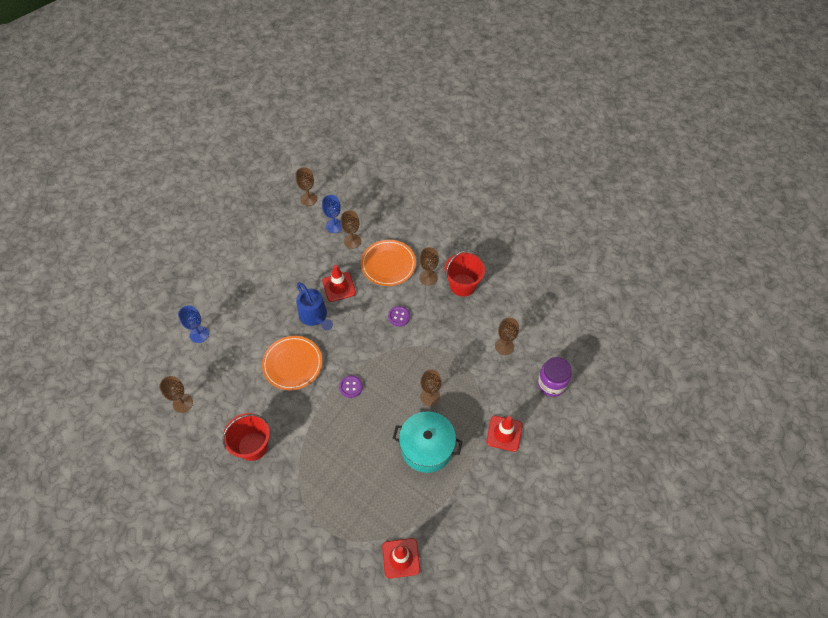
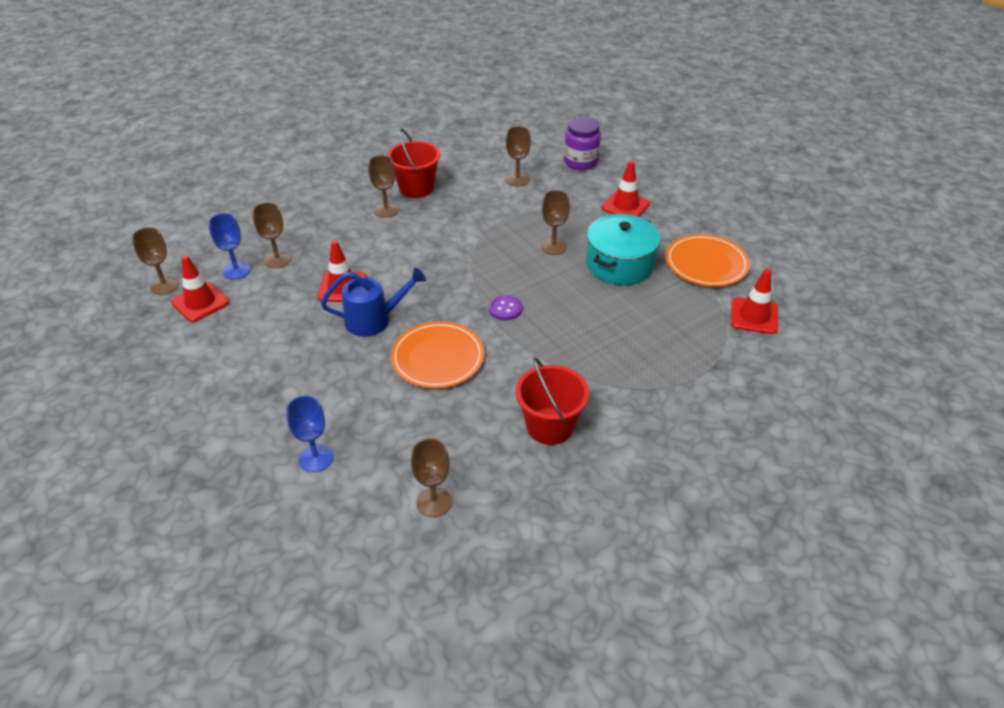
camera: 70 degrees left, 15 degrees down
orange plate [361,240,416,286] -> orange plate moved to [666,234,750,287]
purple button [388,306,410,327] -> none
none -> red traffic cone [171,255,229,322]

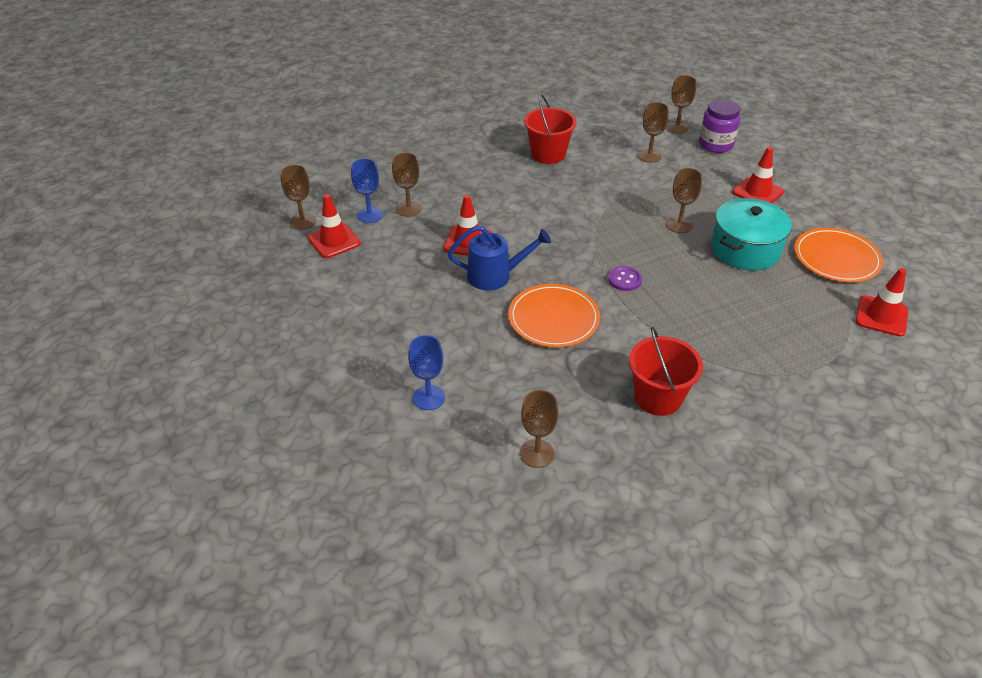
camera: 10 degrees right, 0 degrees up
brown goblet [368,155,399,218] -> brown goblet moved to [666,75,697,134]

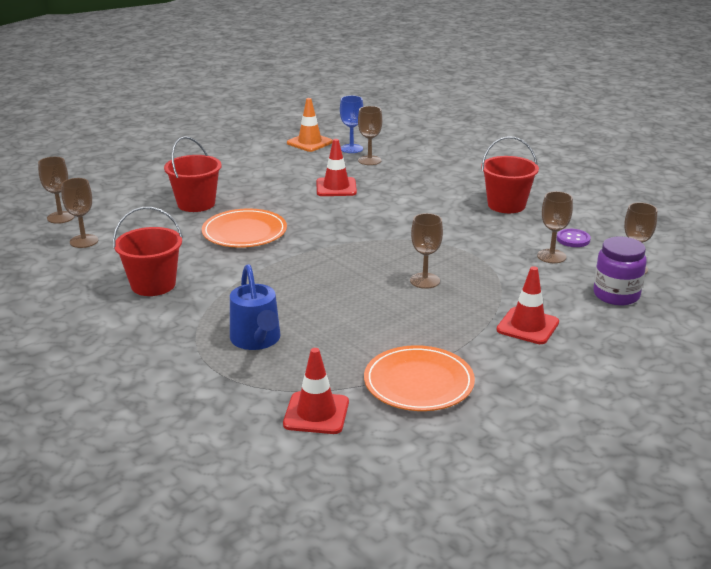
camera: 75 degrees right, 15 degrees down
brown goblet [280,165,316,230] -> brown goblet moved to [38,157,75,224]
red traffic cone [308,194,361,258] -> orange traffic cone [287,98,333,152]
blue goblet [408,335,445,410] -> none
blue watering can [448,225,551,290] -> blue watering can moved to [230,264,281,350]
purple button [608,266,642,291] -> purple button moved to [557,229,591,247]
turquoise pot [711,198,792,270] -> none
none -> red bucket [164,136,222,212]

